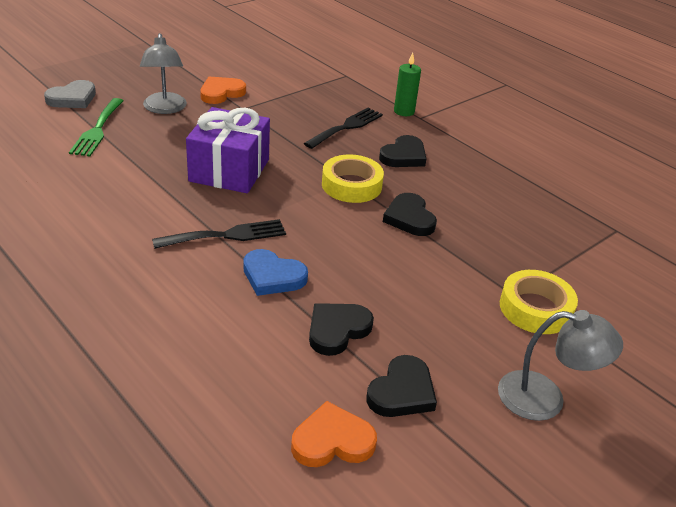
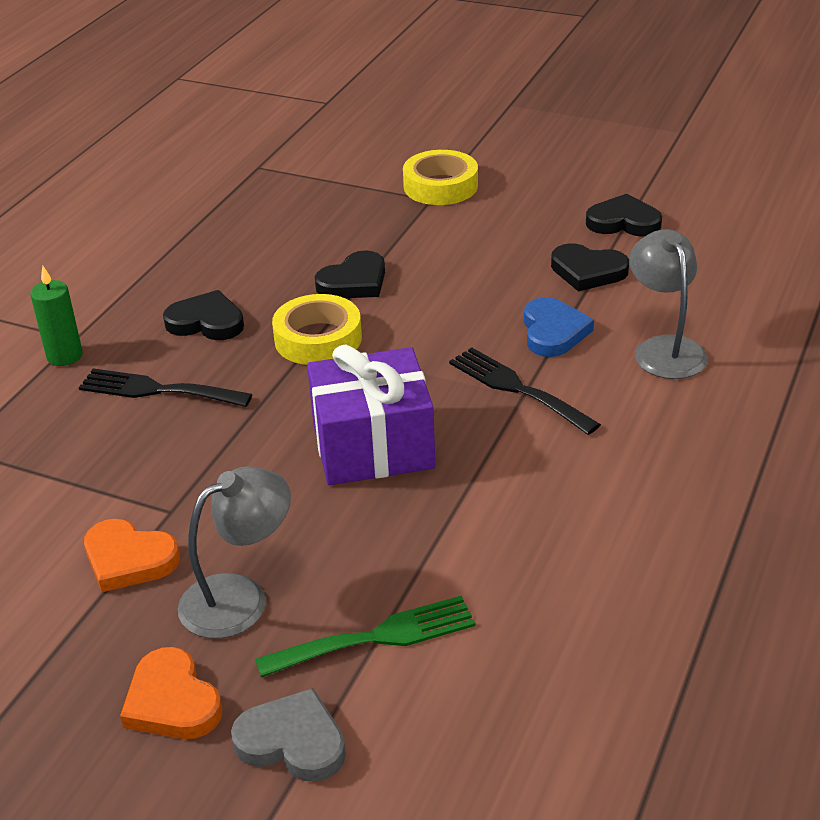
camera: 110 degrees left, 0 degrees up
orange heart [291,401,377,467] -> orange heart moved to [120,647,223,739]
grey lamp [498,310,623,421] -> grey lamp moved to [629,229,708,379]

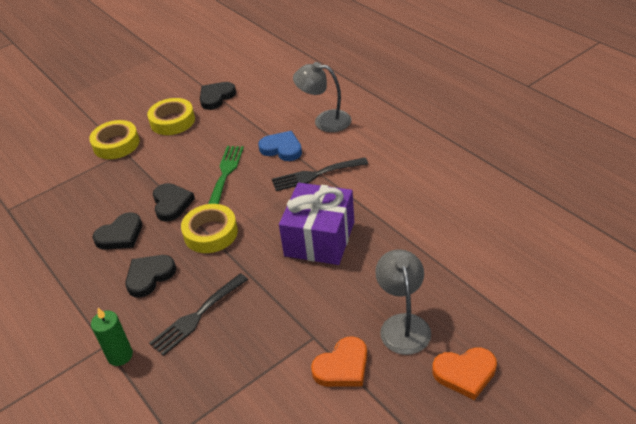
camera: 60 degrees left, 5 degrees up
grey heart [231,688,346,782] -> none
green fork [255,596,476,677] -> green fork moved to [208,146,244,204]
black heart [551,243,629,291] -> black heart moved to [93,212,142,250]
none -> yellow tape [147,98,195,135]

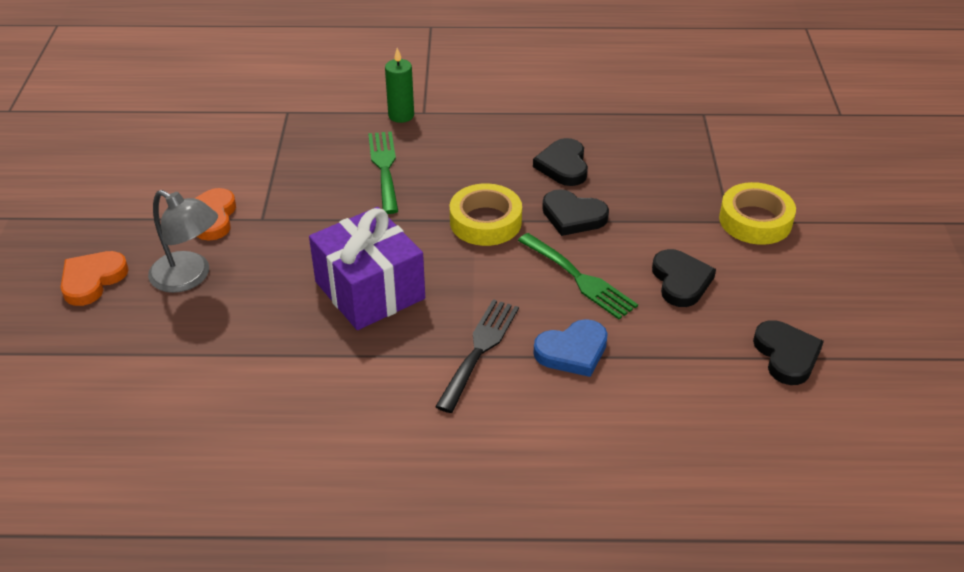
camera: 125 degrees right, 0 degrees up
black heart [125,255,176,298] -> black heart moved to [652,249,716,307]
yellow tape [147,98,195,135] -> none
black fork [149,273,248,356] -> green fork [368,131,398,214]
grey lamp [293,62,351,132] -> none

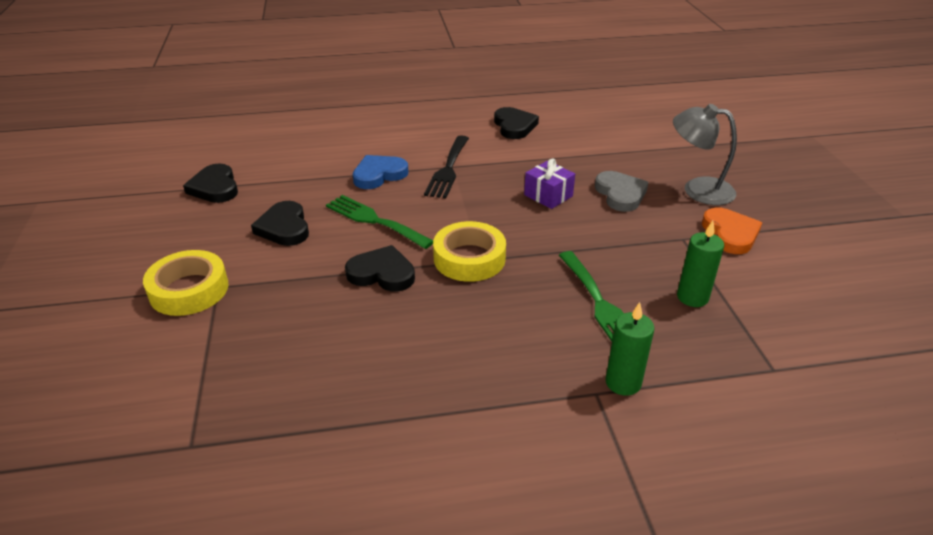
camera: 170 degrees right, 5 degrees down
orange heart [61,251,129,306] -> none
purple gift [309,207,425,330] -> purple gift [524,158,575,209], size x0.51
black heart [533,138,588,186] -> black heart moved to [494,107,539,139]
none -> grey heart [595,171,648,212]
none -> green candle [677,221,724,307]

